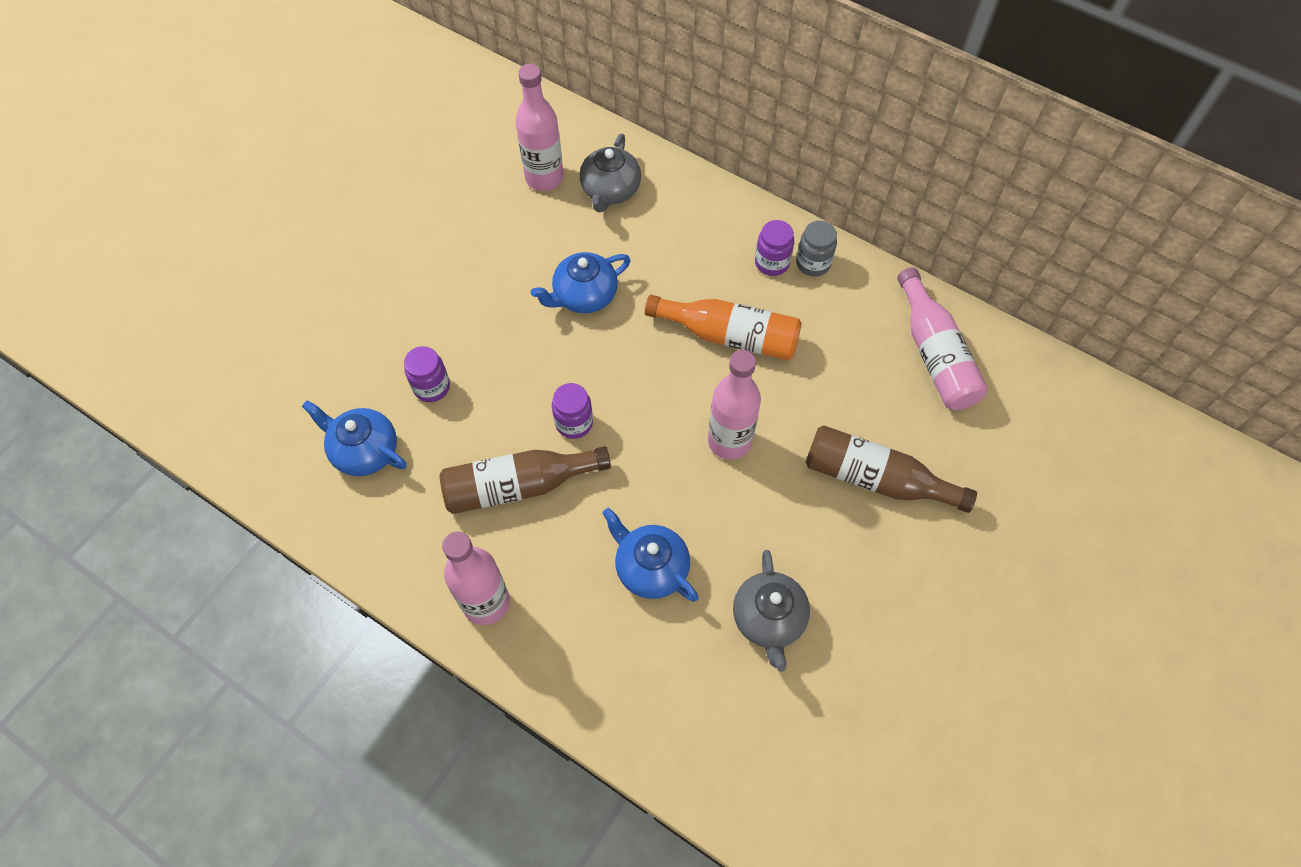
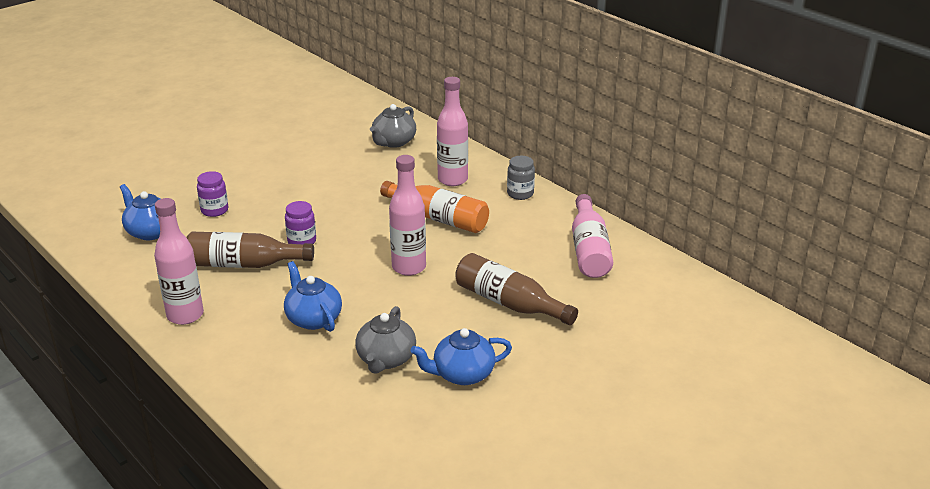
camera: 15 degrees right, 30 degrees down
pink bottle [516,64,563,191] -> pink bottle moved to [437,77,468,186]
blue teapot [531,252,631,313] -> blue teapot moved to [411,328,512,385]
purple jar [755,220,794,276] -> none

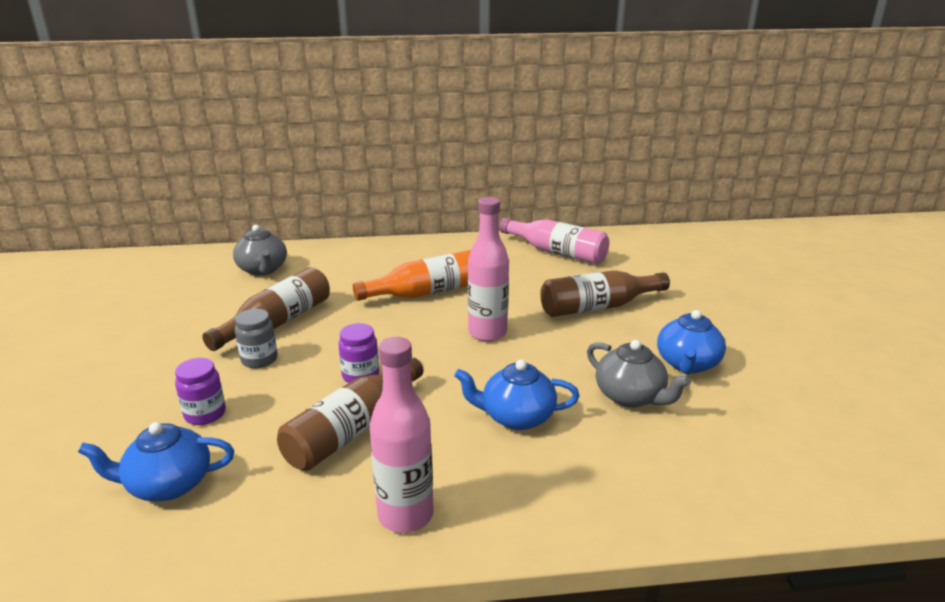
camera: 55 degrees left, 5 degrees down
pink bottle [437,77,468,186] -> none
grey jar [507,156,535,200] -> grey jar moved to [235,309,278,368]
none -> brown bottle [202,267,330,351]

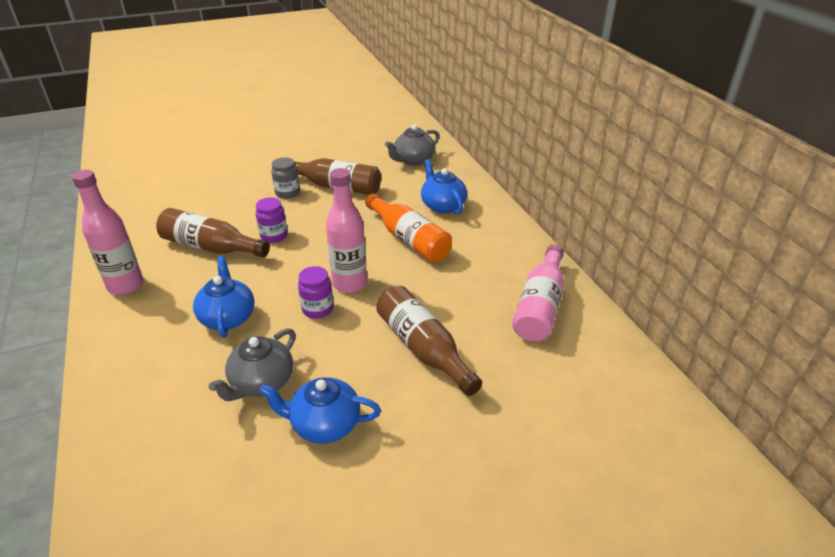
camera: 75 degrees right, 10 degrees up
blue teapot [78,422,235,501] -> blue teapot moved to [421,159,467,214]
purple jar [175,358,226,425] -> purple jar moved to [298,266,334,319]

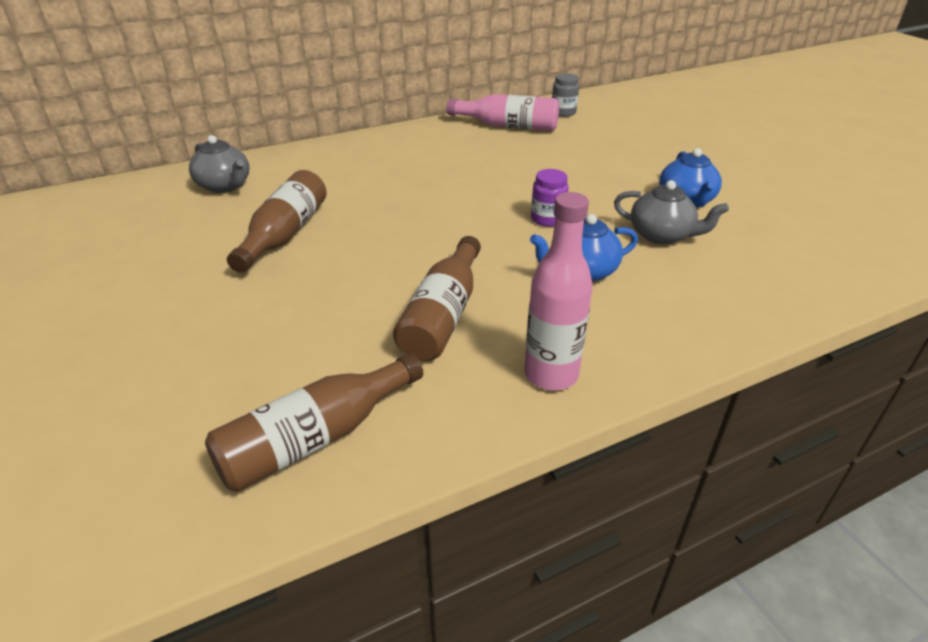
camera: 95 degrees left, 0 degrees up
purple jar [256,197,288,243] -> none
grey jar [271,157,300,199] -> grey jar moved to [552,73,579,117]
pink bottle [326,168,367,293] -> none
orange bottle [365,194,452,262] -> none
brown bottle [376,286,482,396] -> brown bottle moved to [205,353,423,492]
blue teapot [421,159,467,214] -> none

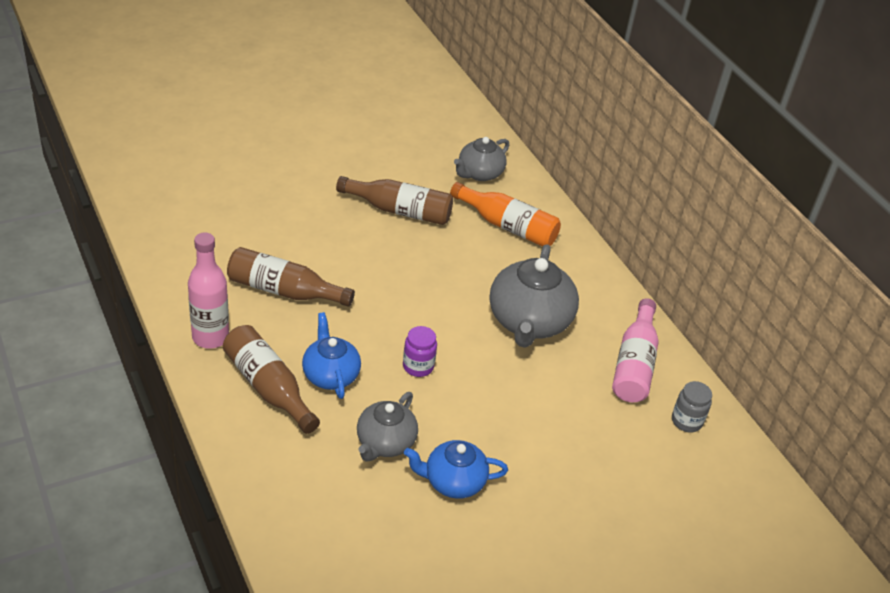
camera: 85 degrees right, 5 degrees up
brown bottle [205,353,423,492] -> brown bottle moved to [223,325,320,434]
none -> orange bottle [450,182,561,247]
none -> grey teapot [490,244,579,348]

